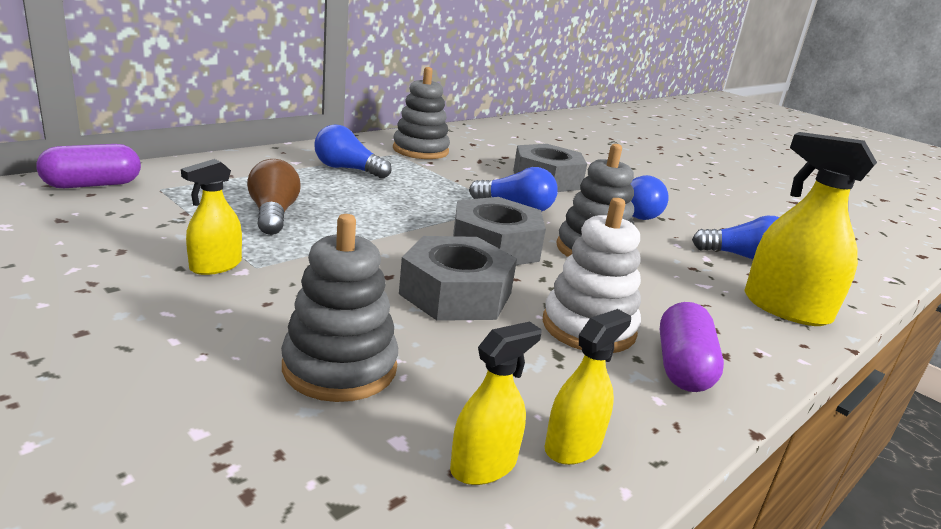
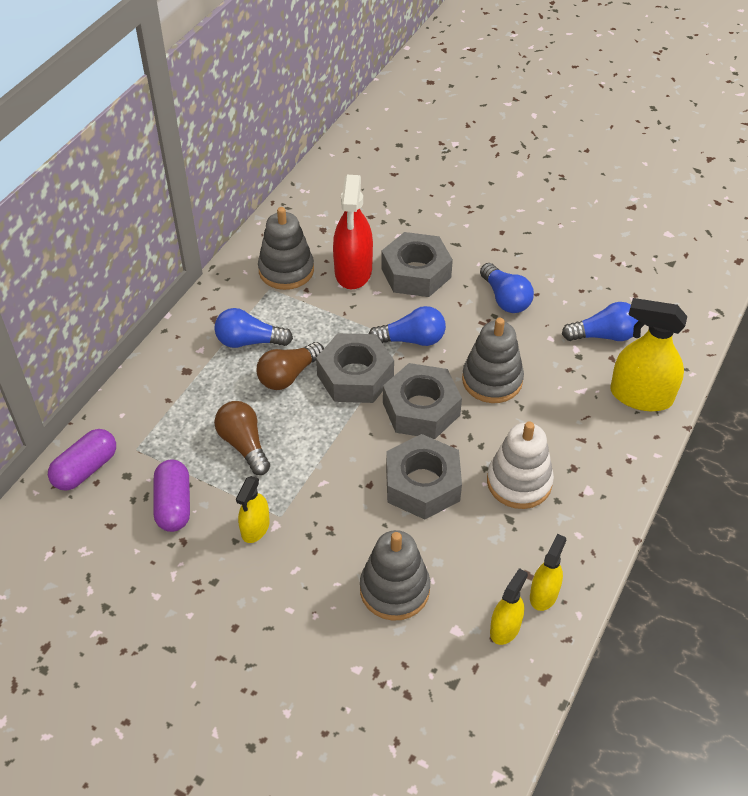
camera: 15 degrees left, 25 degrees up
purple capsule [660,302,724,392] -> purple capsule moved to [154,460,190,532]
none -> brown light bulb [257,342,324,390]
none -> grey nut [316,333,394,403]
none -> red spray bottle [333,175,373,289]

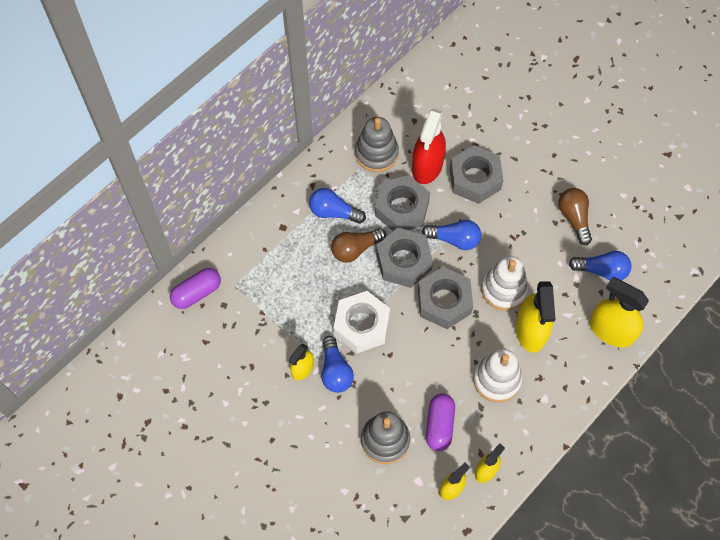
camera: 15 degrees right, 15 degrees up
purple capsule [154,460,190,532] -> purple capsule moved to [426,393,455,451]
brown light bulb [214,401,270,475] -> brown light bulb moved to [558,188,592,245]
grey nut [386,434,462,519] -> grey nut moved to [375,175,430,231]
grey stacking toy [462,318,524,403] -> white stacking toy [481,256,529,311]
blue light bulb [480,263,534,313] -> blue light bulb moved to [321,336,354,393]
none -> white nut [333,291,390,353]
none -> yellow spray bottle [516,281,556,353]

